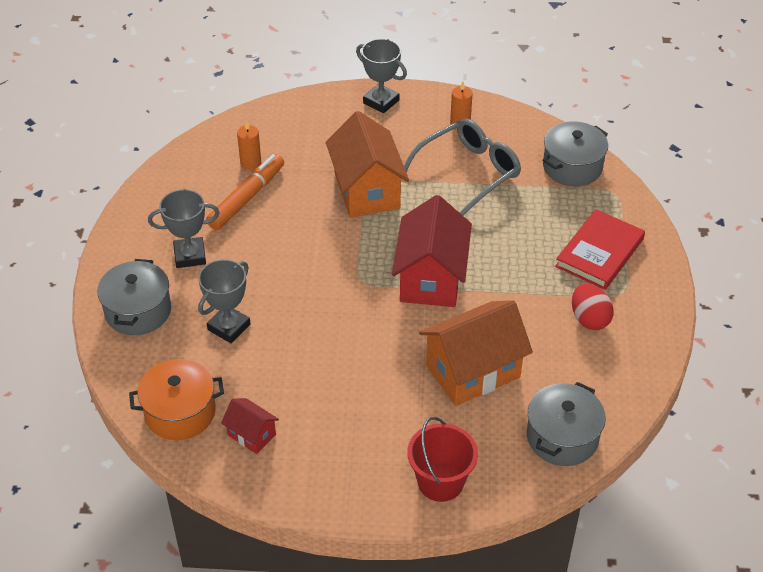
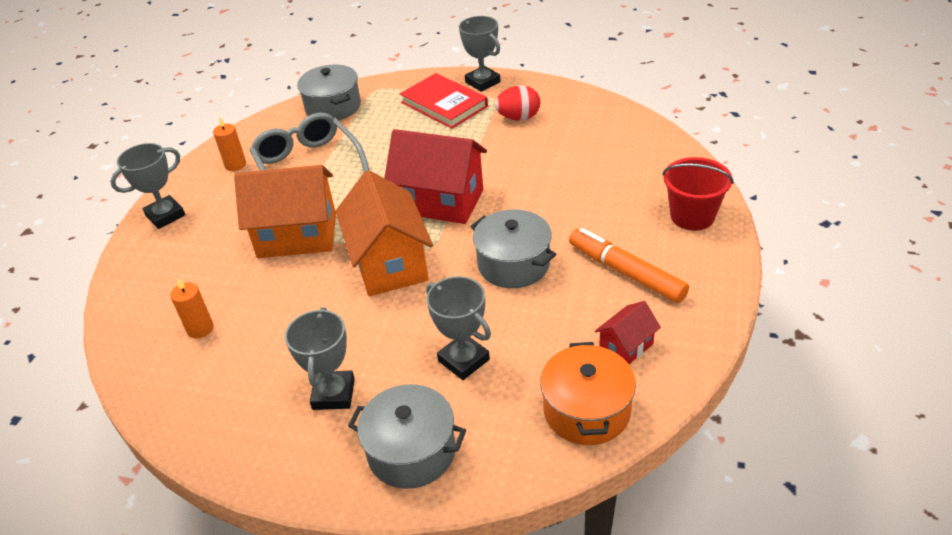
camera: 75 degrees left, 5 degrees down
orange marker [206,154,284,230] -> orange marker moved to [569,228,689,303]
orange house [419,300,533,406] -> orange house moved to [335,170,433,296]
grey pot [527,382,606,466] -> grey pot moved to [471,209,556,288]
none -> grey trophy [459,16,501,92]

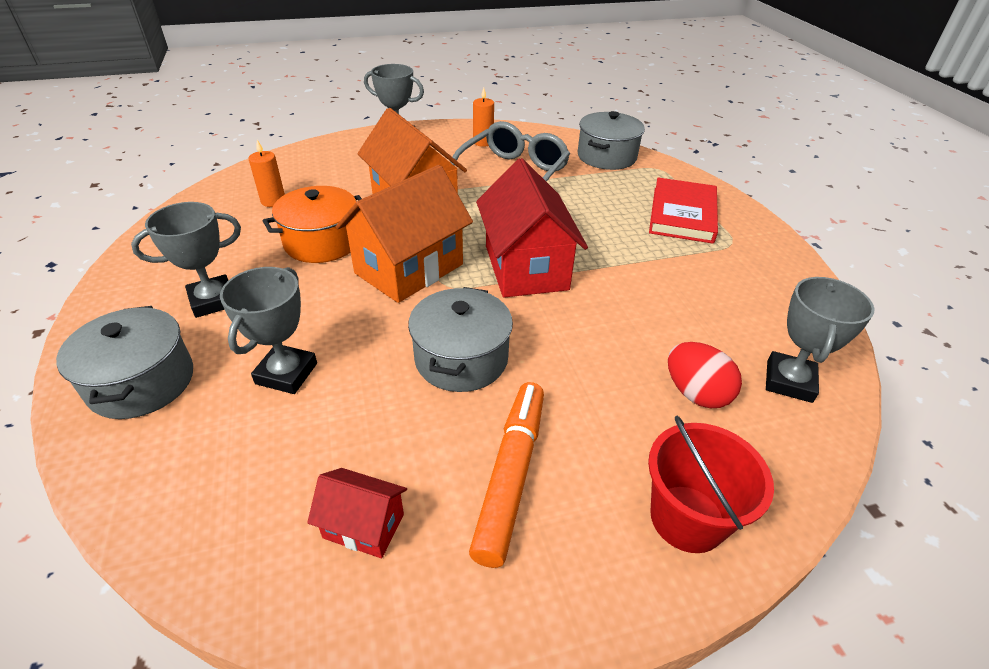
camera: 55 degrees right, 0 degrees up
grey trophy [459,16,501,92] -> grey trophy moved to [766,277,874,403]
red egg [495,85,540,121] -> red egg moved to [668,342,742,408]
orange pot [540,342,636,445] -> orange pot moved to [263,186,362,263]

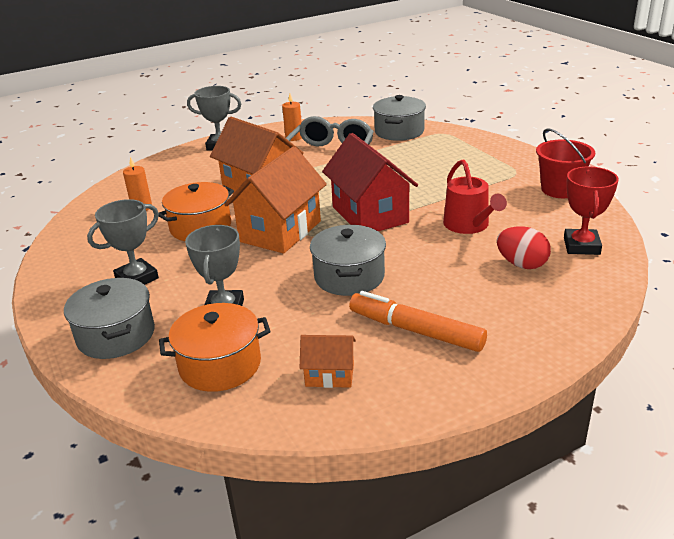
camera: 10 degrees left, 10 degrees down
red house [307,468,407,558] -> orange house [300,335,356,388]
orange marker [469,382,544,568] -> orange marker turned 60 degrees counterclockwise [349,291,487,352]
red bucket [648,416,774,553] -> red bucket moved to [536,129,595,198]
red book [649,178,718,244] -> none
grey trophy [766,277,874,403] -> red trophy [564,166,619,255]
none -> orange pot [159,303,271,392]
none -> red watering can [443,159,507,234]

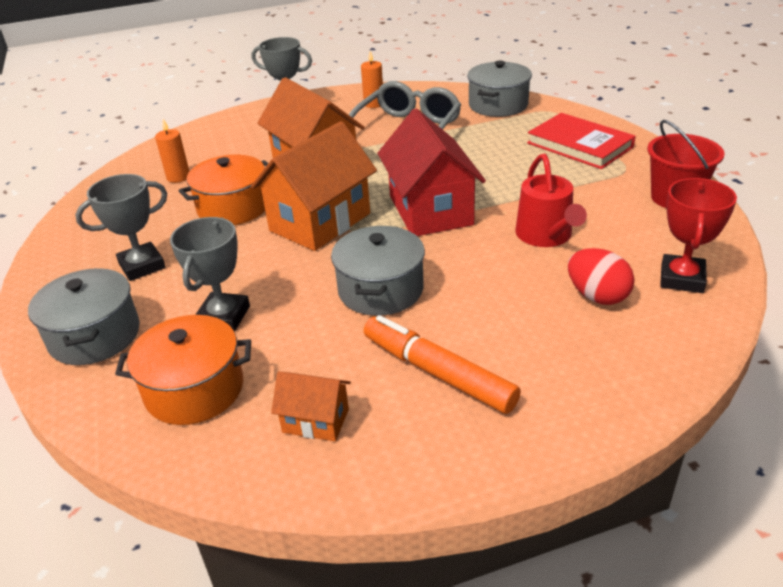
camera: 10 degrees right, 5 degrees up
none -> red book [527,113,636,169]

